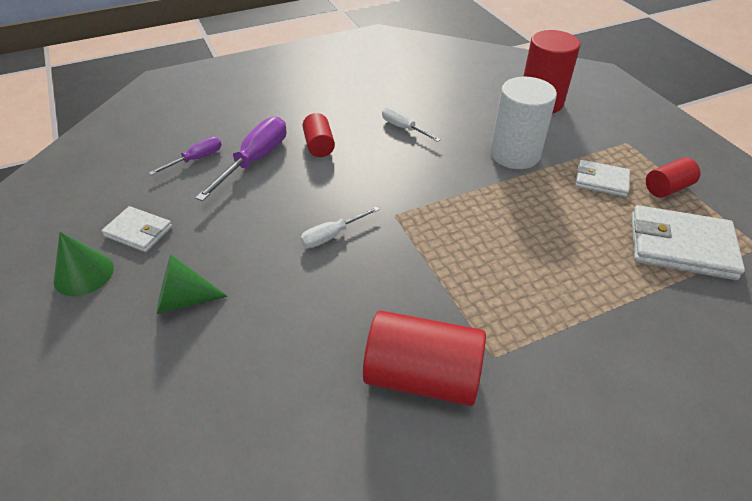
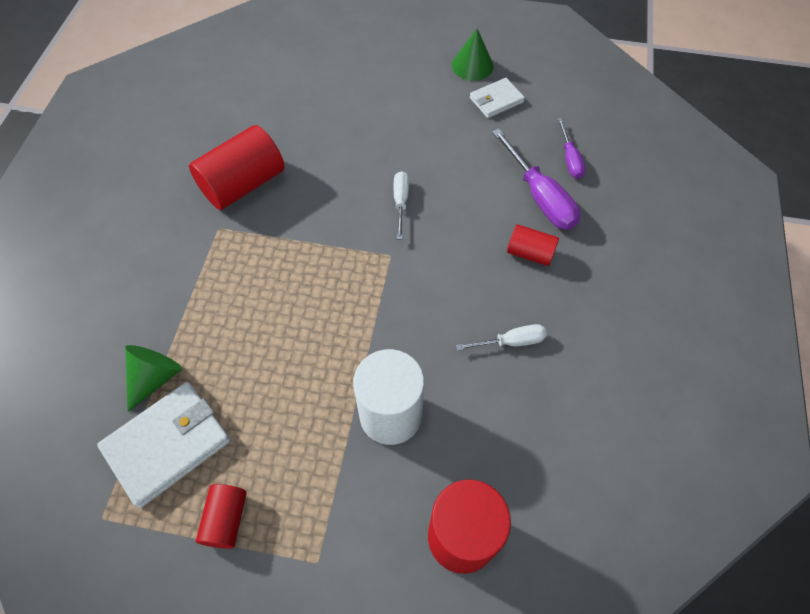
camera: 125 degrees right, 15 degrees up
green cone [156,254,228,314] -> green cone moved to [125,345,182,412]
white wallet [575,160,630,197] -> none

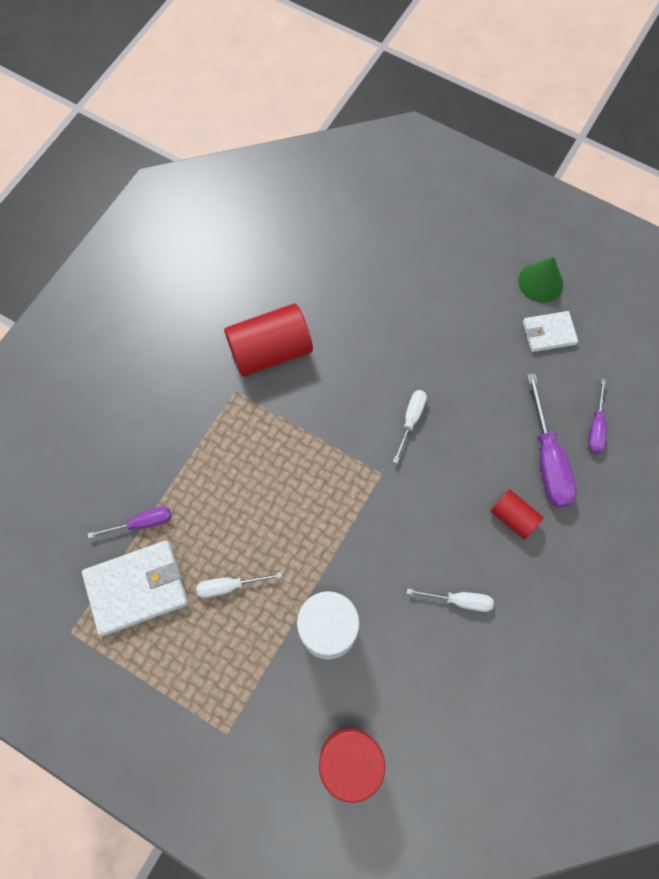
camera: 20 degrees right, 10 degrees up
green cone [125,345,182,412] -> purple screwdriver [87,507,172,538]
red cylinder [196,484,247,549] -> none
none -> white screwdriver [196,572,282,598]

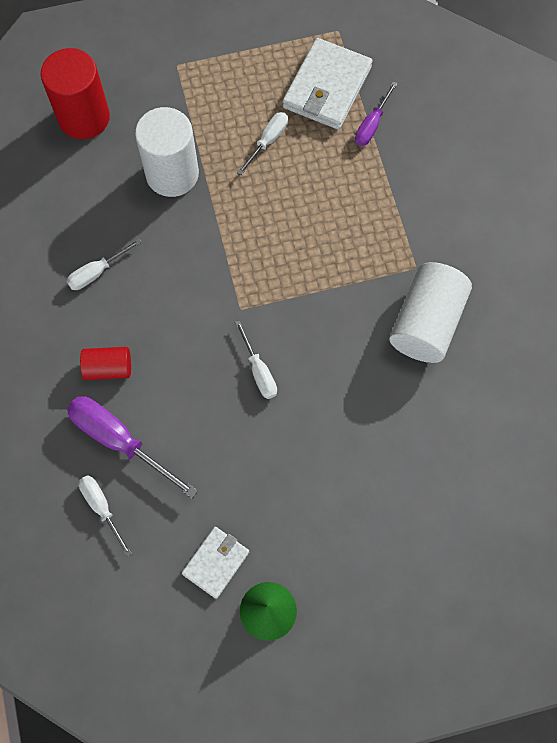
camera: 135 degrees right, 0 degrees up
red cylinder [224,303,313,377] -> white cylinder [389,262,472,363]
purple screwdriver [588,378,607,454] -> white screwdriver [79,475,132,557]

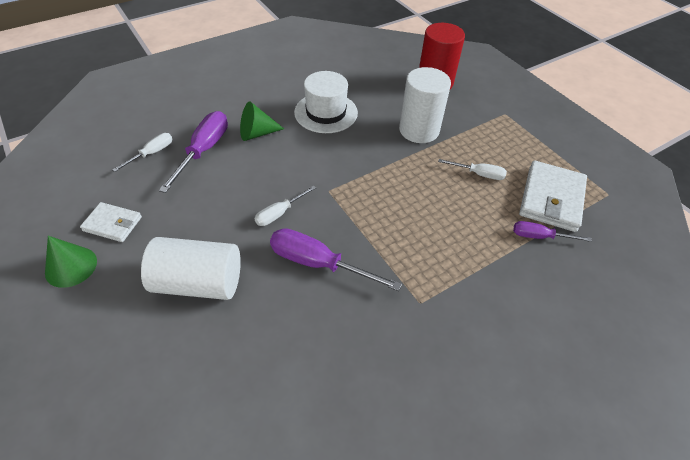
camera: 70 degrees right, 20 degrees down
white screwdriver [66,239,142,290] -> white hat [294,71,358,133]
red cylinder [80,347,131,380] -> green cone [240,102,284,141]
white wallet [283,38,373,130] -> white wallet turned 75 degrees counterclockwise [519,160,587,232]
white cylinder [389,262,472,363] -> white cylinder moved to [141,237,241,300]
none -> purple screwdriver [270,228,402,291]

